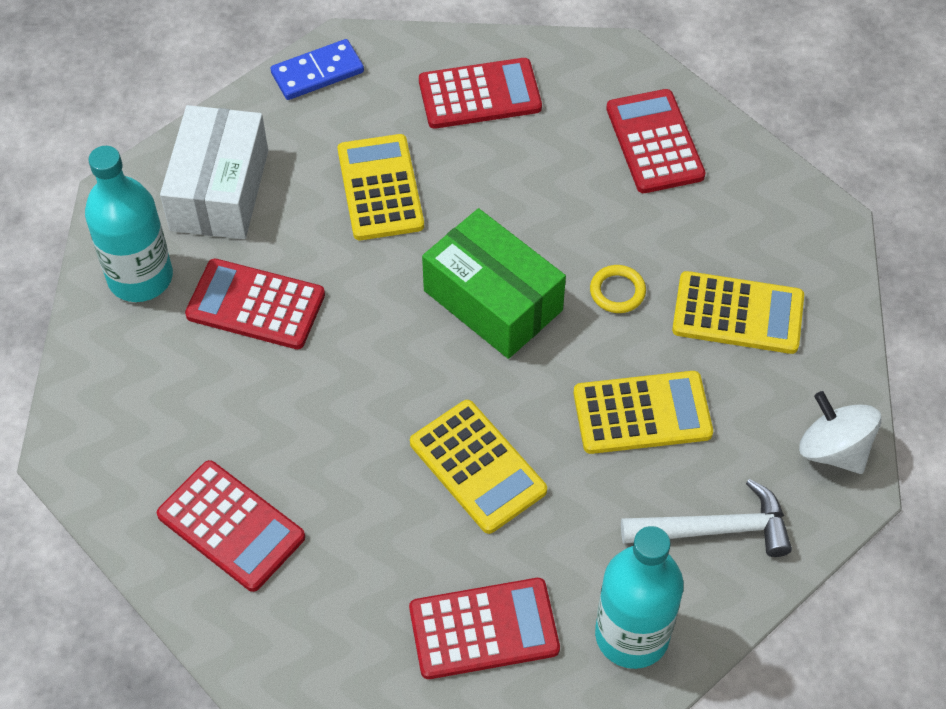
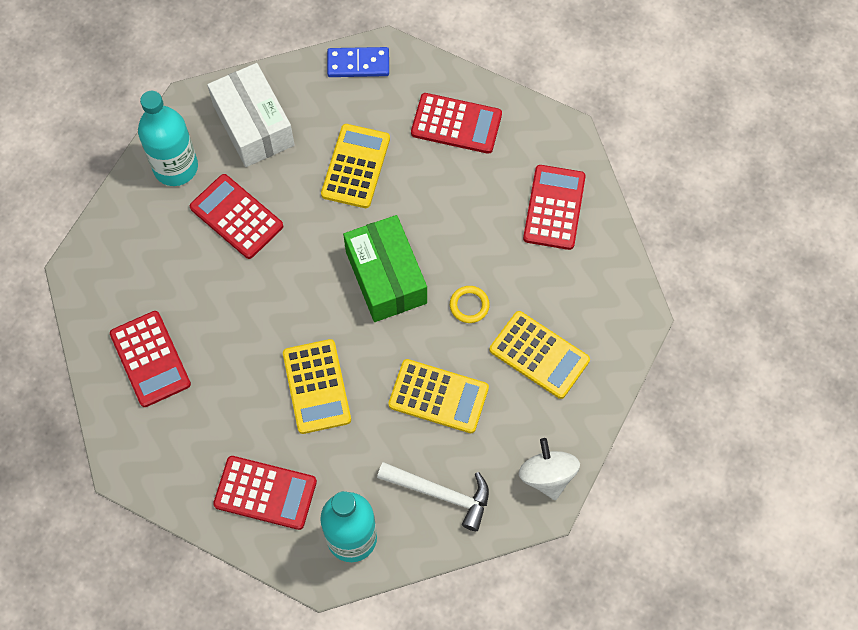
camera: 25 degrees right, 10 degrees up
white box [160,105,268,239] -> white box turned 60 degrees counterclockwise [207,63,295,167]

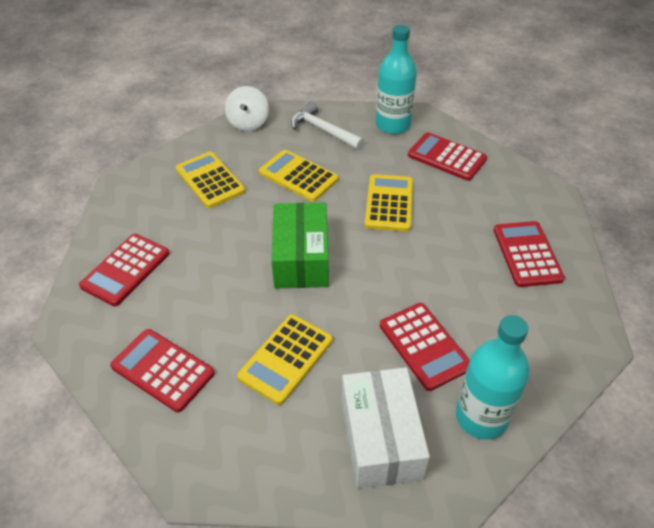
camera: 160 degrees left, 20 degrees down
blue domino [327,47,389,77] -> none
yellow ring [450,286,490,323] -> none

